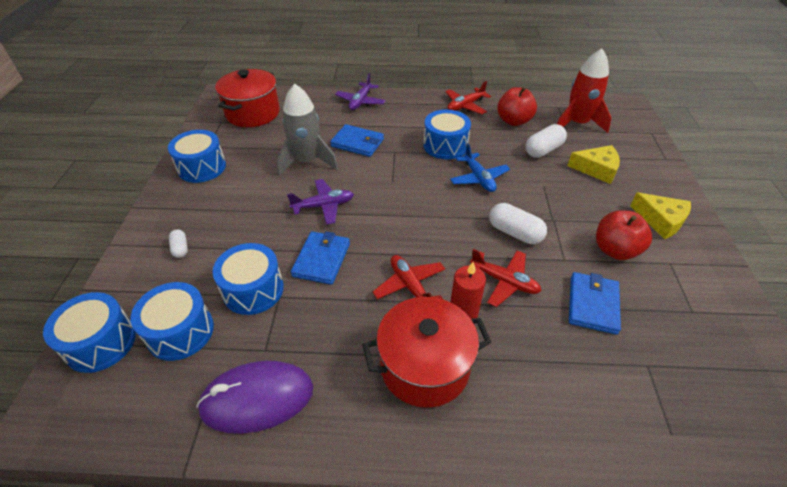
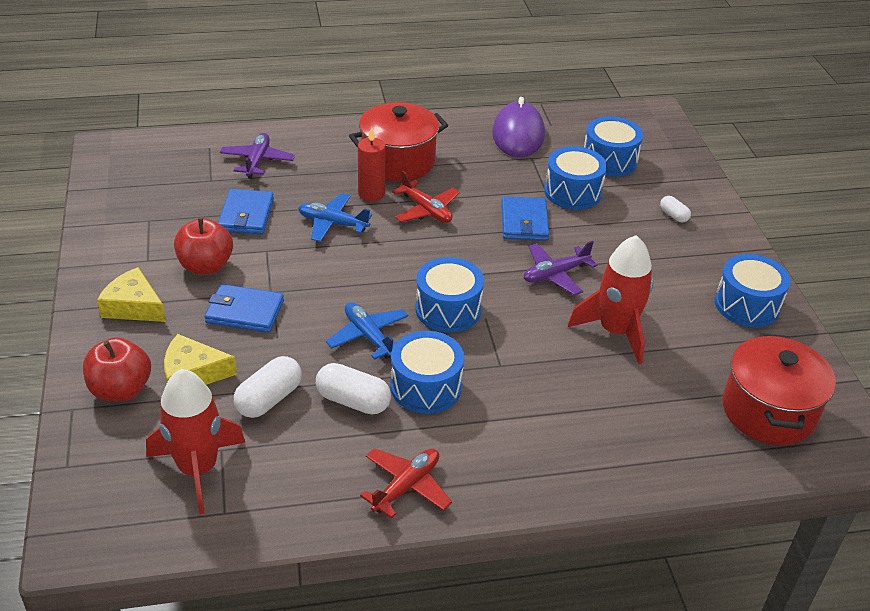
camera: 165 degrees right, 5 degrees down
blue drum [43,292,136,373] -> blue drum moved to [415,257,484,332]
purple mouse [196,361,313,434] -> purple mouse turned 60 degrees counterclockwise [492,97,545,157]
grey rocket [277,84,338,176] -> red rocket [568,235,653,364]
blue wallet [330,124,384,157] -> blue wallet moved to [205,284,284,333]
purple plane [335,73,386,110] -> purple plane moved to [220,133,295,179]
red plane [470,249,541,307] -> blue plane [298,193,372,242]
white capsule [489,203,547,244] -> white capsule moved to [316,363,391,414]
red apple [497,87,537,126] -> red apple moved to [83,337,151,401]

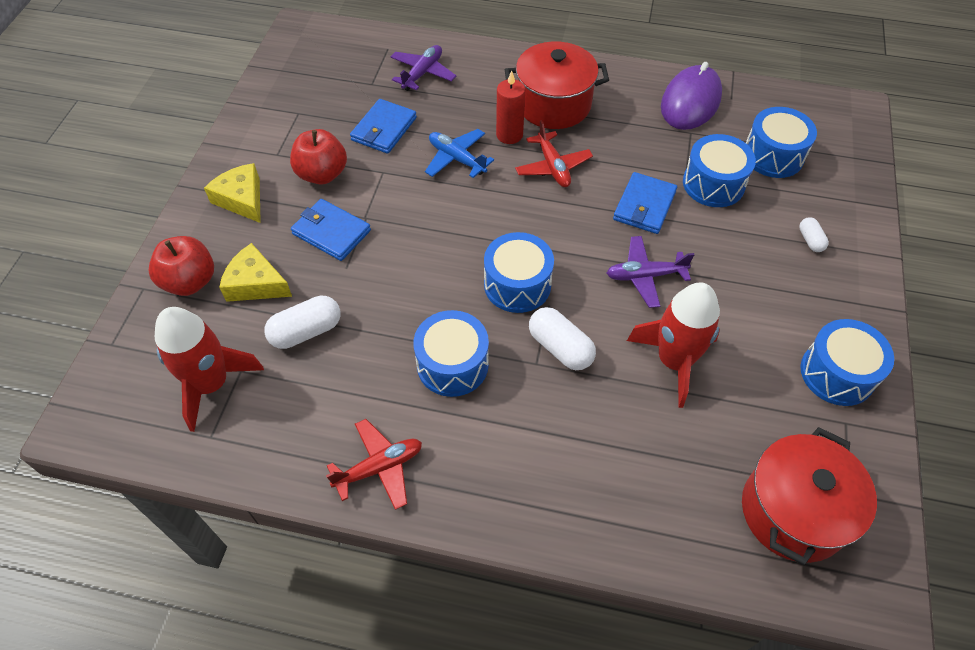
camera: 25 degrees right, 15 degrees up
white capsule [316,363,391,414] -> white capsule moved to [529,307,596,370]
blue plane [326,302,408,360] -> none

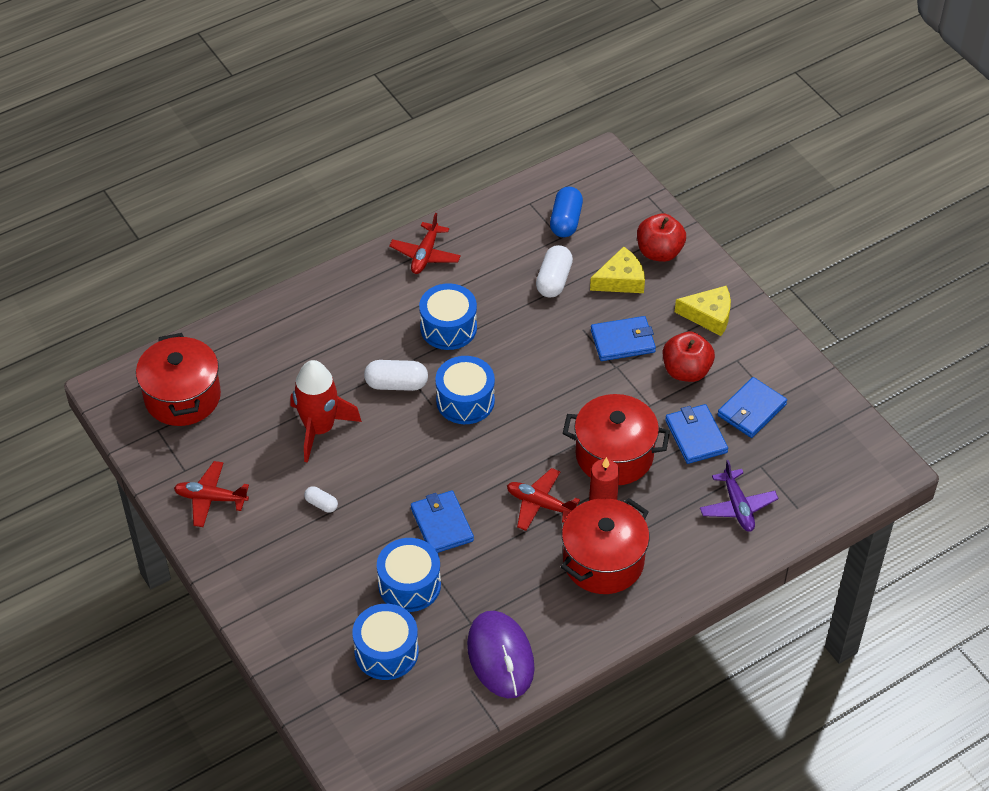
camera: 135 degrees right, 5 degrees down
red rocket [155,307,264,432] -> blue capsule [550,187,583,237]
blue plane [425,129,494,178] -> red pot [563,394,670,485]
purple plane [607,236,694,308] -> none
white capsule [799,217,829,252] -> white capsule moved to [304,486,338,513]
blue drum [800,319,894,406] -> red plane [174,461,249,527]
none -> blue wallet [717,377,787,438]

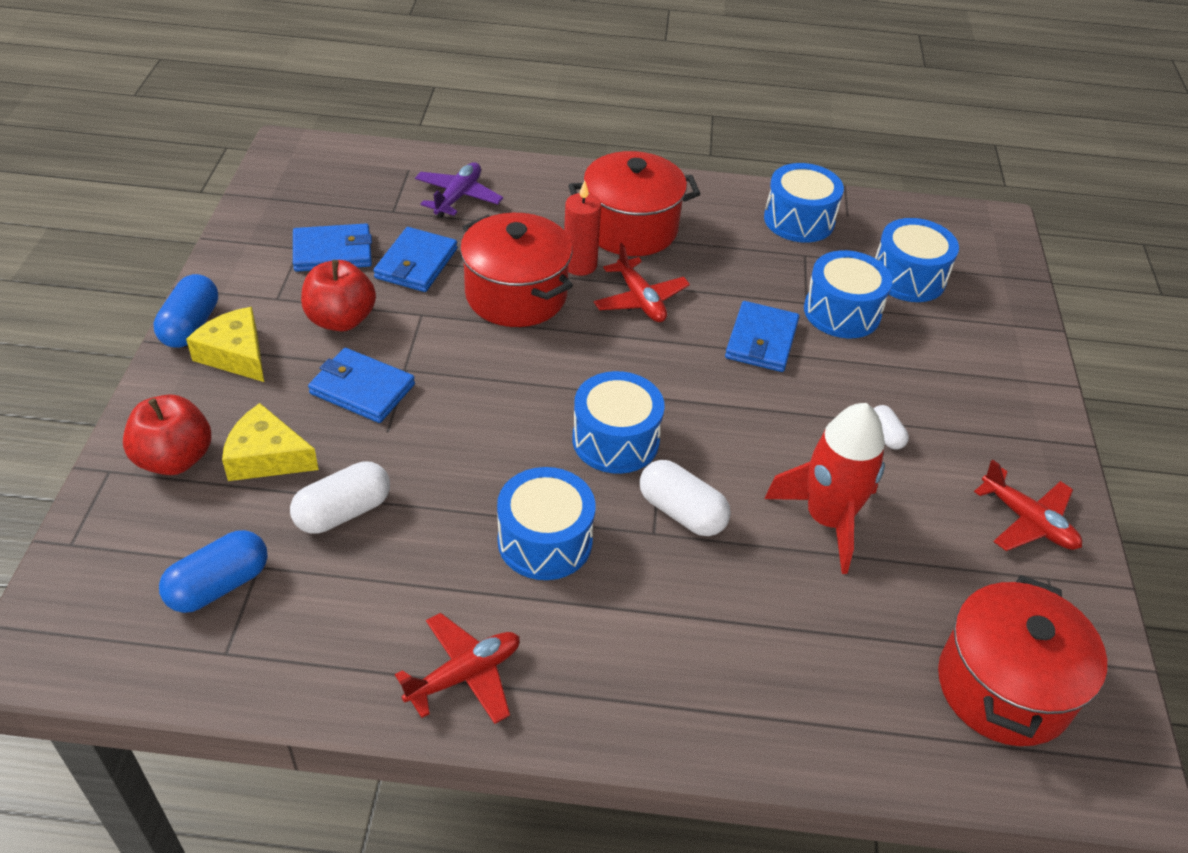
camera: 145 degrees left, 5 degrees down
purple mouse [467,611,535,698] -> blue drum [764,163,844,243]
none -> blue capsule [153,274,218,348]

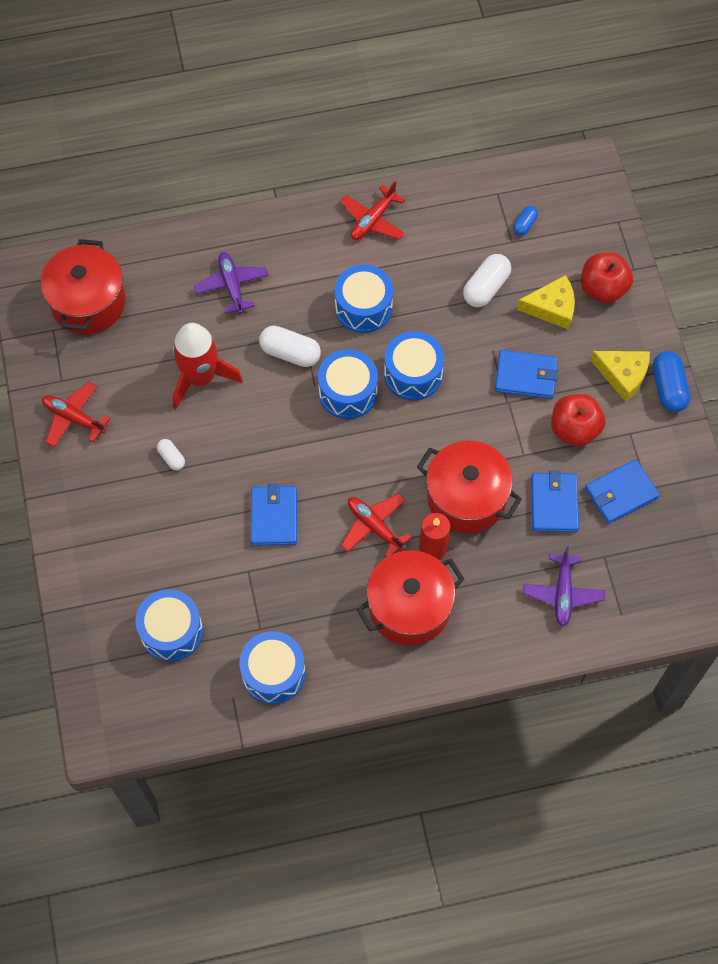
camera: 165 degrees right, 20 degrees up
blue capsule [159,530,268,613] -> blue capsule [513,206,538,236], size x0.56
blue drum [804,250,892,338] -> blue drum moved to [384,331,444,401]
none -> purple plane [194,252,269,314]

